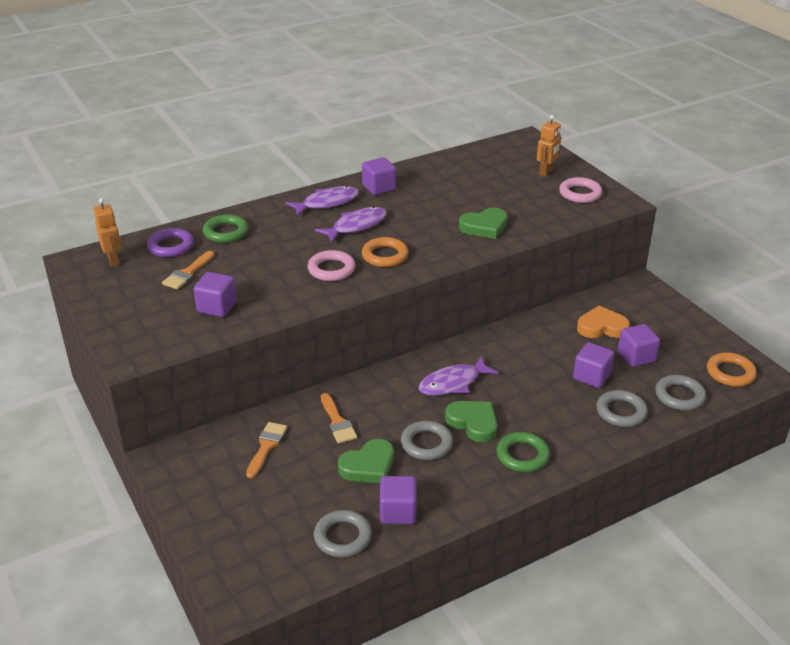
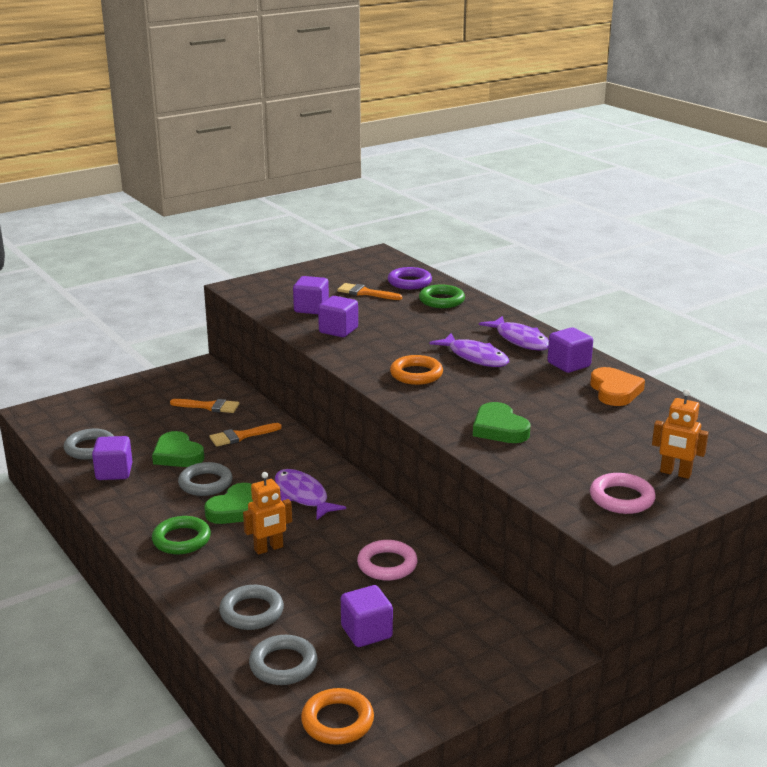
camera: 85 degrees right, 10 degrees down
orange robot [94,198,121,267] -> orange robot moved to [243,472,292,555]
pink ring [308,250,355,281] -> pink ring moved to [357,540,418,581]
purple cube [573,342,614,388] -> purple cube moved to [318,296,358,337]
orange heart [577,306,630,338] -> orange heart moved to [590,367,645,406]

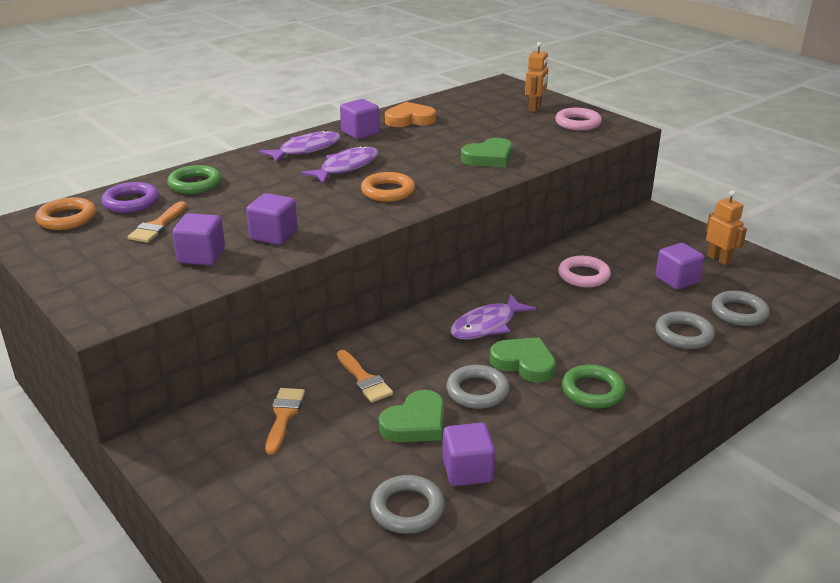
camera: 95 degrees left, 5 degrees up
orange robot [243,472,292,555] -> orange robot moved to [706,190,747,265]
orange ring [301,688,374,745] -> orange ring moved to [35,197,96,230]

